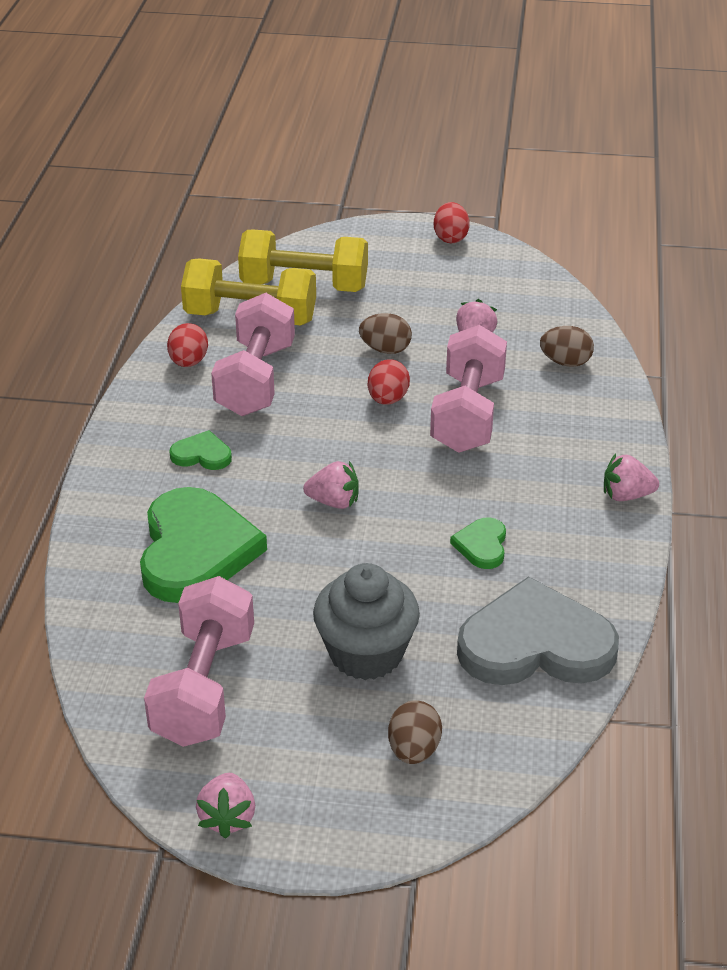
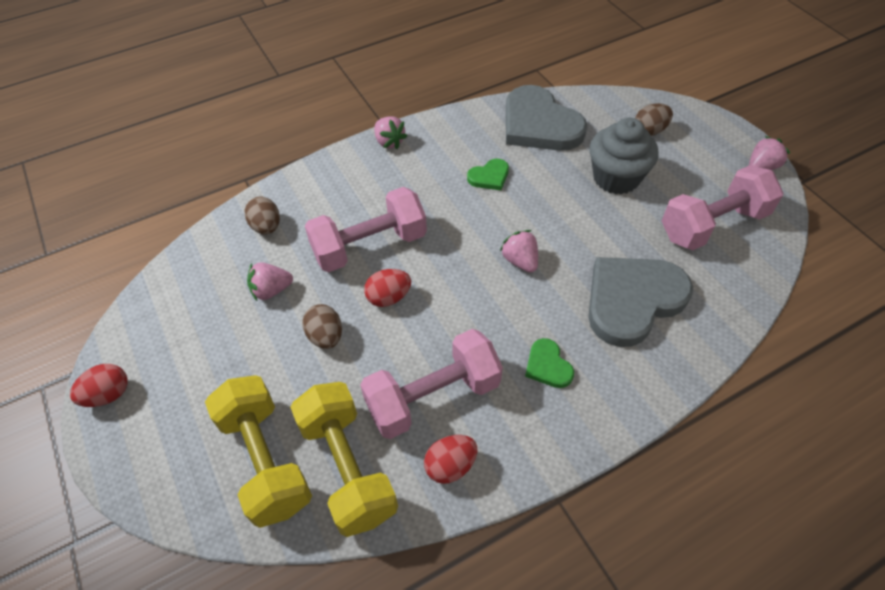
camera: 125 degrees left, 15 degrees up
green heart [140,487,267,603] -> grey heart [588,257,693,347]

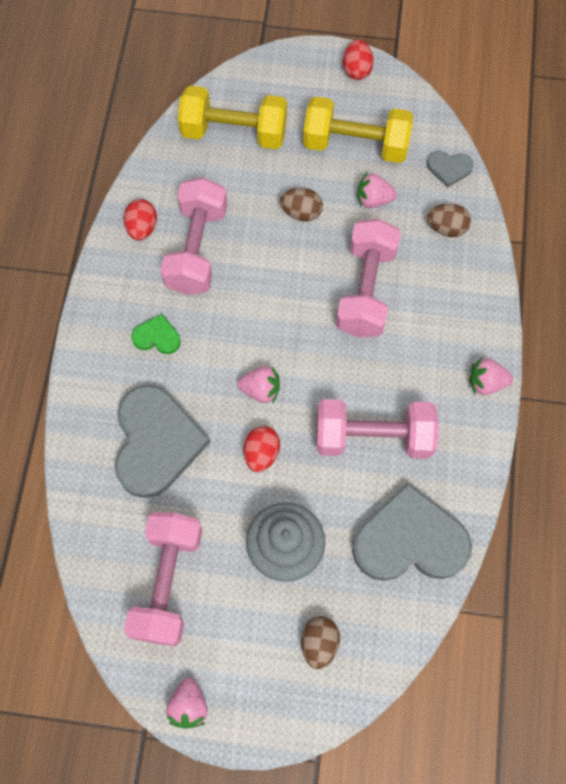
camera: 125 degrees right, 15 degrees up
pink strawberry [247,262,293,301] -> pink strawberry turned 105 degrees counterclockwise [357,172,397,208]
yellow dumbbell [290,382,398,537] -> yellow dumbbell moved to [303,96,413,163]
red egg [364,269,411,307] -> red egg moved to [244,426,280,472]
green heart [467,159,509,190] -> pink dumbbell [317,399,439,459]
none -> grey heart [427,151,473,187]

